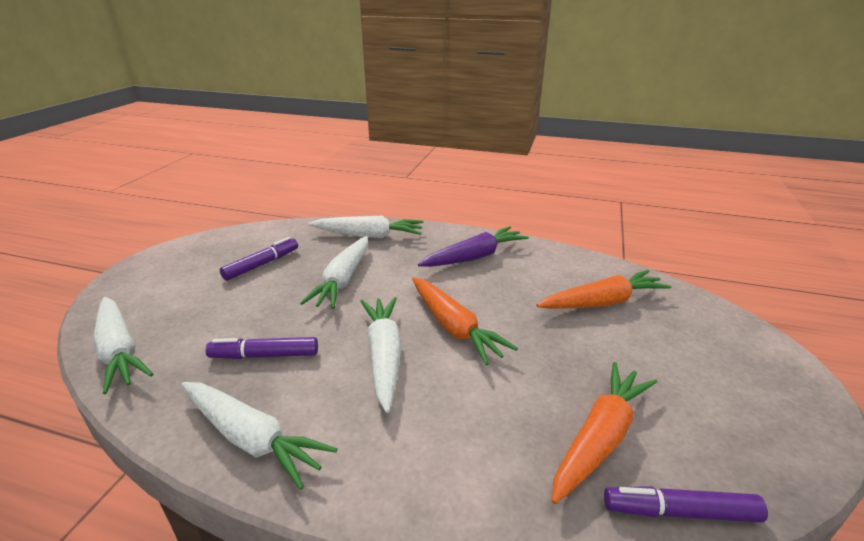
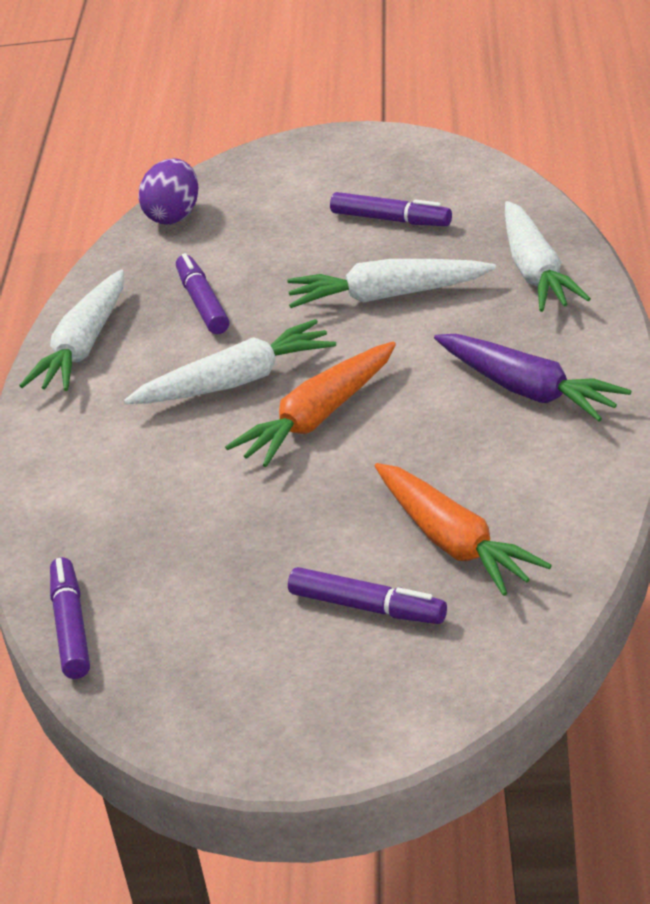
camera: 80 degrees right, 5 degrees up
white carrot [94,297,153,394] -> purple egg [138,158,198,225]
orange carrot [551,362,658,504] -> none
none -> purple marker [288,567,447,624]

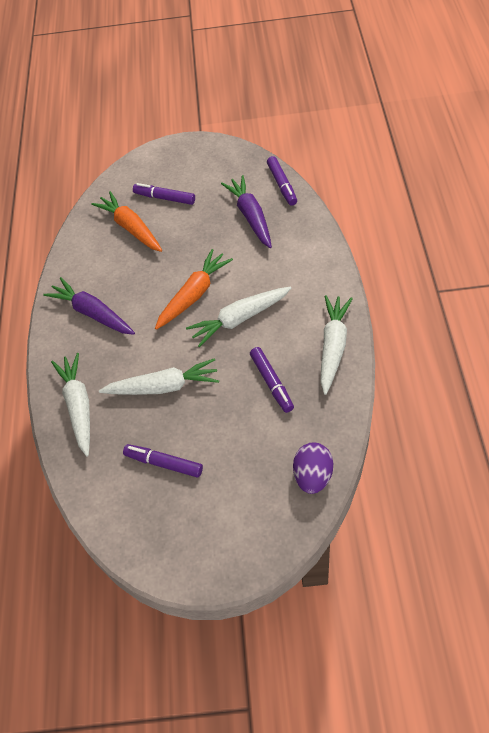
camera: 175 degrees right, 20 degrees up
none -> purple carrot [221,175,272,248]

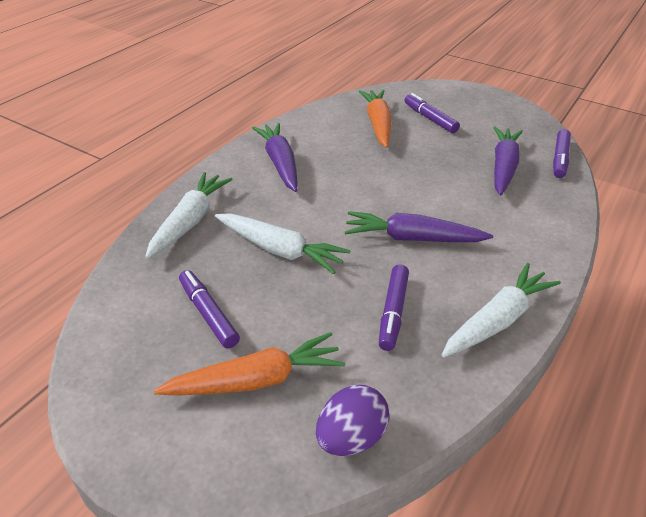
camera: 30 degrees right, 15 degrees down
orange carrot [155,249,233,330] -> orange carrot moved to [154,332,345,396]
white carrot [186,287,291,347] -> purple carrot [345,211,493,242]

